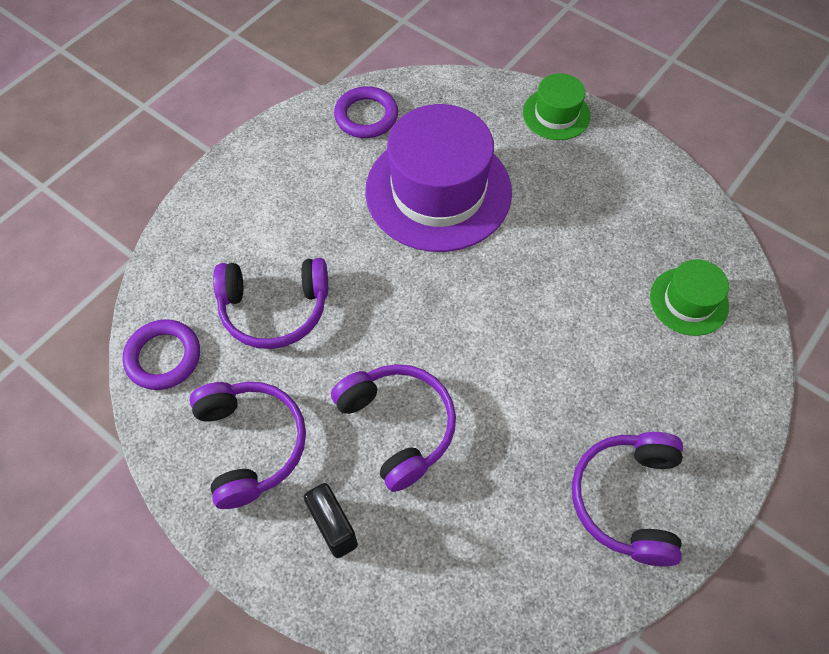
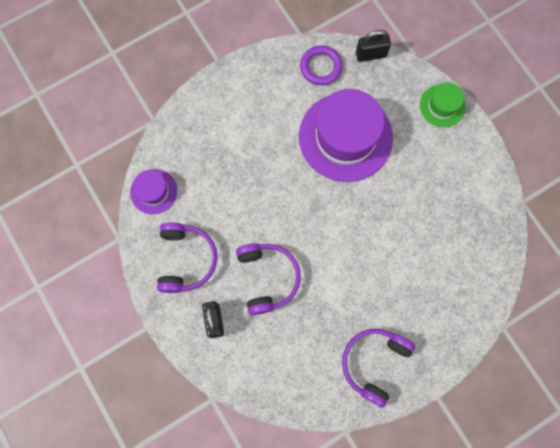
camera: 20 degrees right, 15 degrees up
purple ring [122,319,200,390] -> purple hat [130,169,177,214]
purple headphones [213,258,328,349] -> none
green hat [650,259,729,336] -> none
none -> black padlock [356,30,391,62]

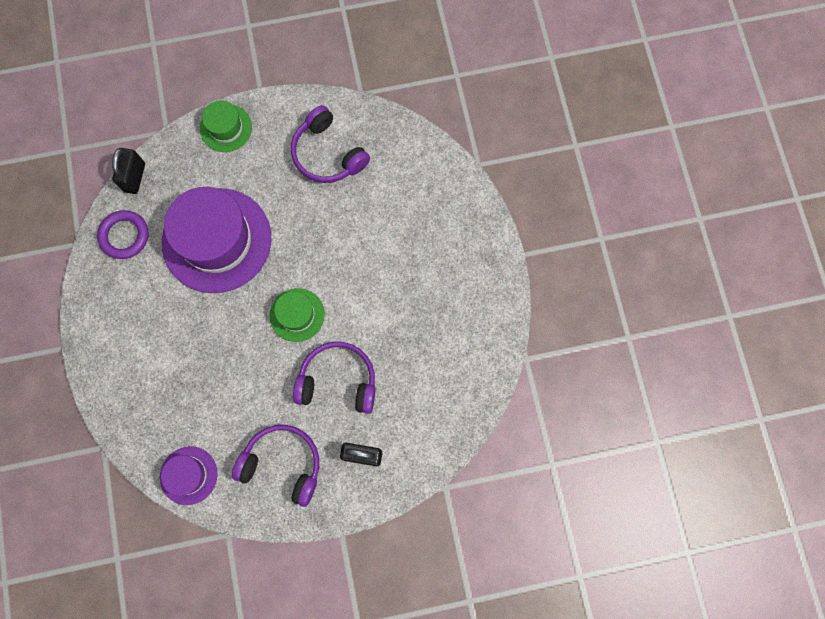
camera: 70 degrees left, 0 degrees up
purple headphones [342,329,415,408] -> purple headphones moved to [291,105,370,183]
none -> green hat [270,288,325,342]

